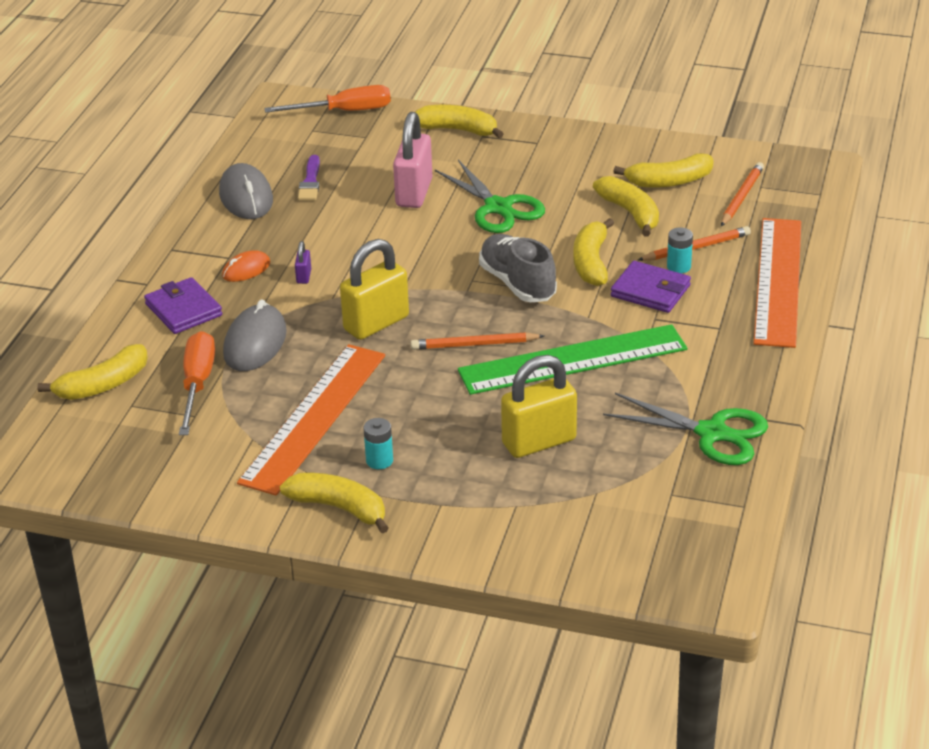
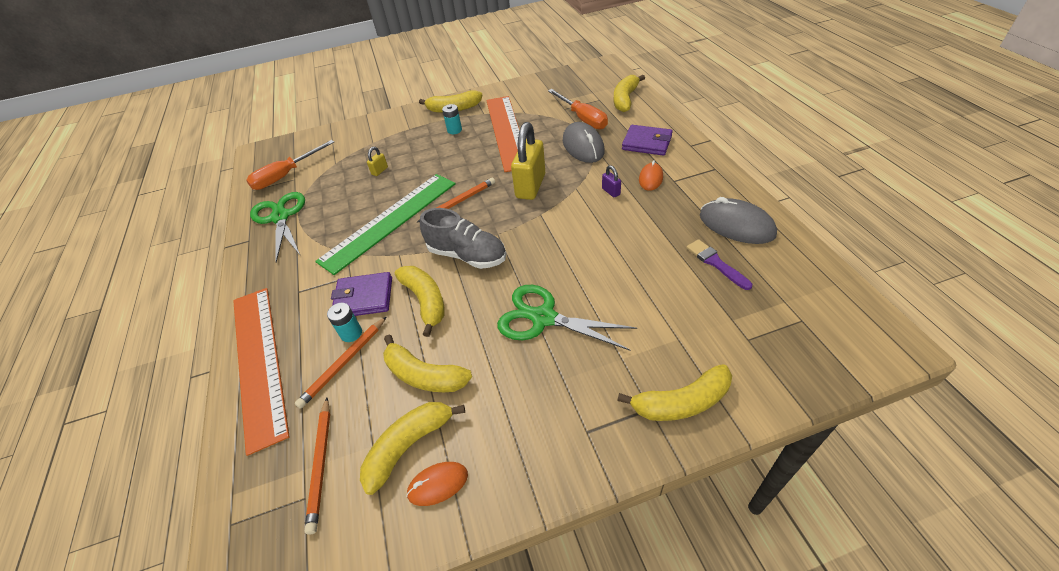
camera: 150 degrees right, 10 degrees up
orange screwdriver [264,85,391,113] -> orange screwdriver moved to [246,140,334,190]
pink padlock [393,112,432,208] -> none
yellow padlock [501,355,577,458] -> yellow padlock [367,147,388,176], size x0.43
green scissors [603,393,768,465] -> green scissors turned 75 degrees clockwise [250,192,305,263]
none -> orange mouse [406,462,468,506]

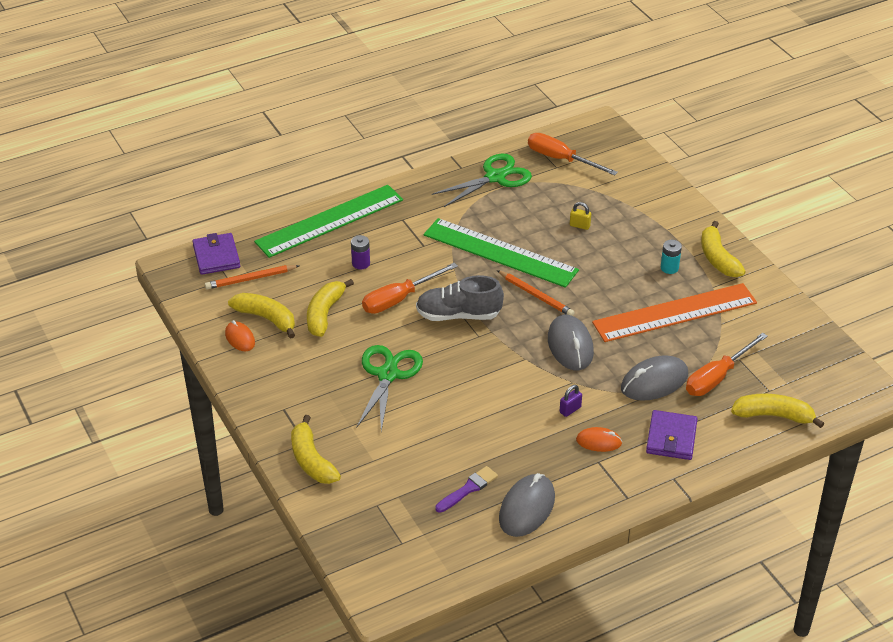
camera: 75 degrees right, 5 degrees down
orange ruler [233,288,290,456] -> green ruler [254,185,403,258]
orange pencil [295,316,387,409] -> none
turquoise battery [327,303,362,342] -> purple battery [351,235,370,269]
purple wallet [331,272,392,316] -> purple wallet moved to [192,233,240,275]
yellow banana [395,266,445,337] -> orange screwdriver [362,263,458,314]
grey shoe [420,208,506,269] -> grey shoe turned 75 degrees clockwise [416,275,504,321]
yellow padlock [511,122,545,200] -> grey mouse [548,315,594,370]

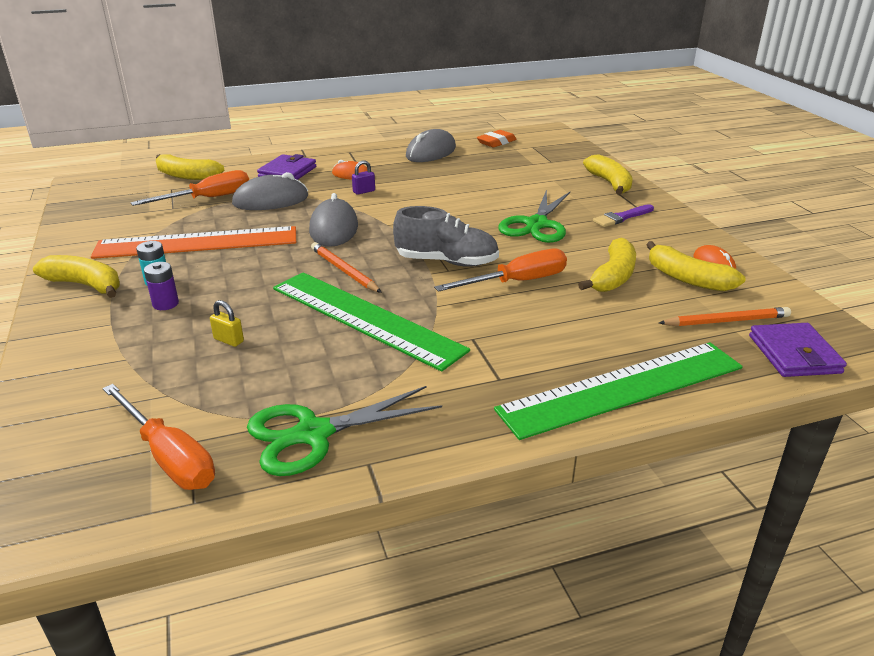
camera: 170 degrees left, 10 degrees down
purple battery [351,235,370,269] -> purple battery moved to [144,262,179,310]
purple brush [435,466,498,513] -> purple brush moved to [593,204,654,227]
yellow banana [701,221,746,277] -> yellow banana turned 60 degrees counterclockwise [33,255,120,298]
none -> orange eraser [477,130,516,147]

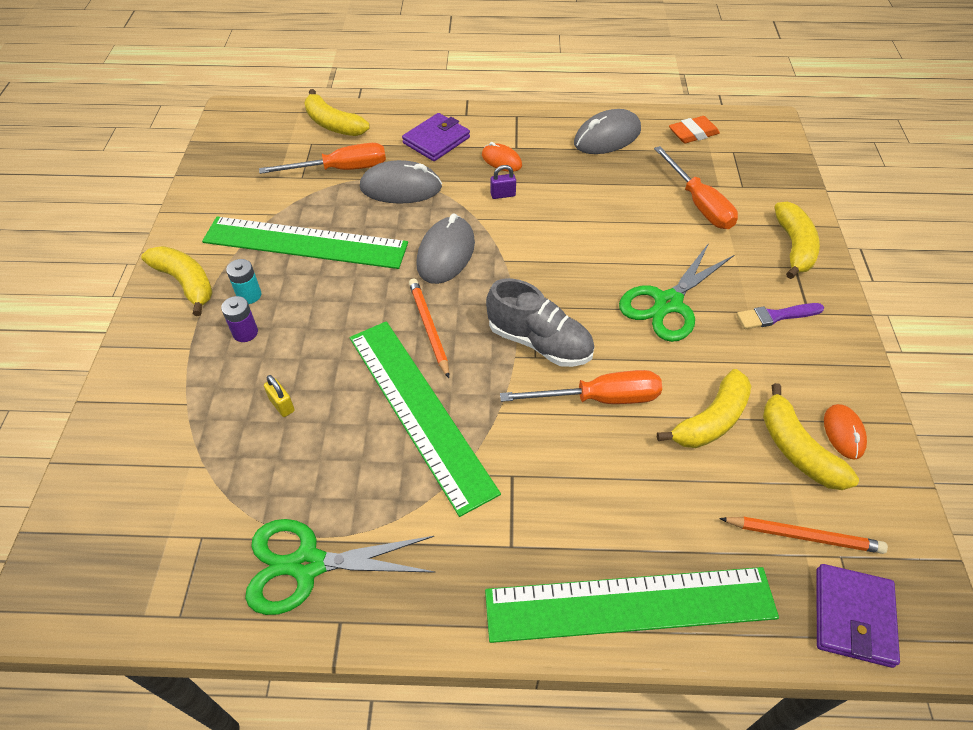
camera: 20 degrees right, 20 degrees up
orange ruler [91,226,296,259] -> green ruler [202,217,408,269]
orange screwdriver [103,384,215,490] -> orange screwdriver moved to [654,146,738,229]

